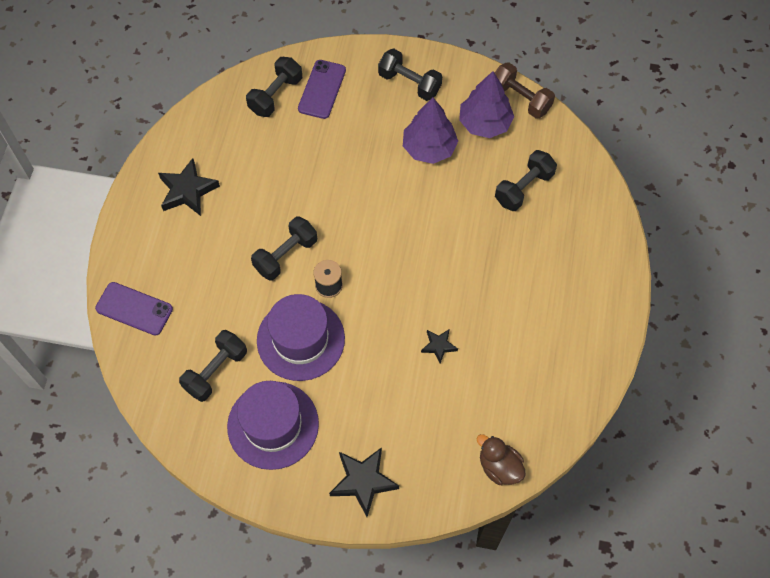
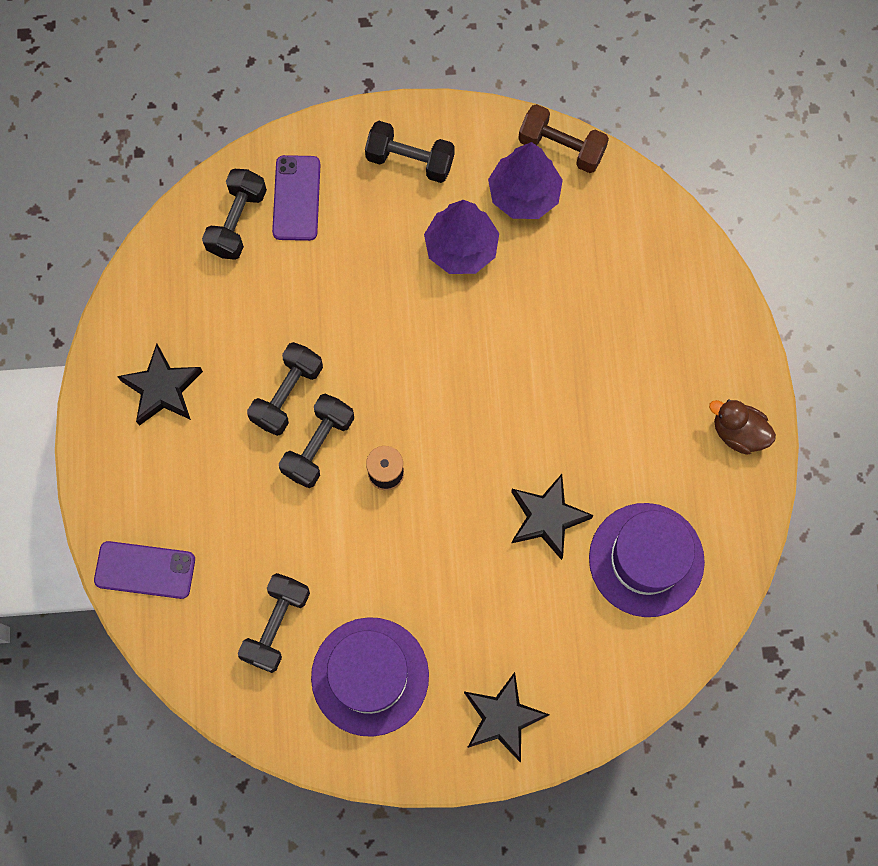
camera: 15 degrees left, 10 degrees up
purple hat [257,294,345,381] -> purple hat moved to [589,503,705,617]
black star [421,329,458,364] -> black star [511,474,594,560], size x1.79
brown duck [477,434,526,485] -> brown duck moved to [709,399,776,454]
black dumbbell [495,150,557,211] -> black dumbbell moved to [247,342,323,436]

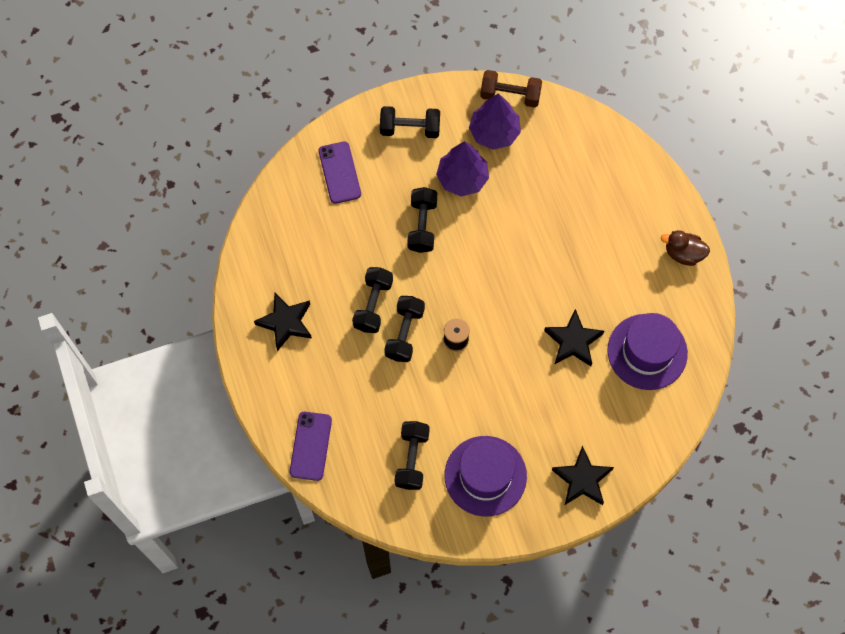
camera: 15 degrees left, 5 degrees down
purple phone [94,541,195,599] -> purple phone turned 75 degrees counterclockwise [290,412,332,481]
black dumbbell [202,169,267,260] -> black dumbbell moved to [407,187,437,253]

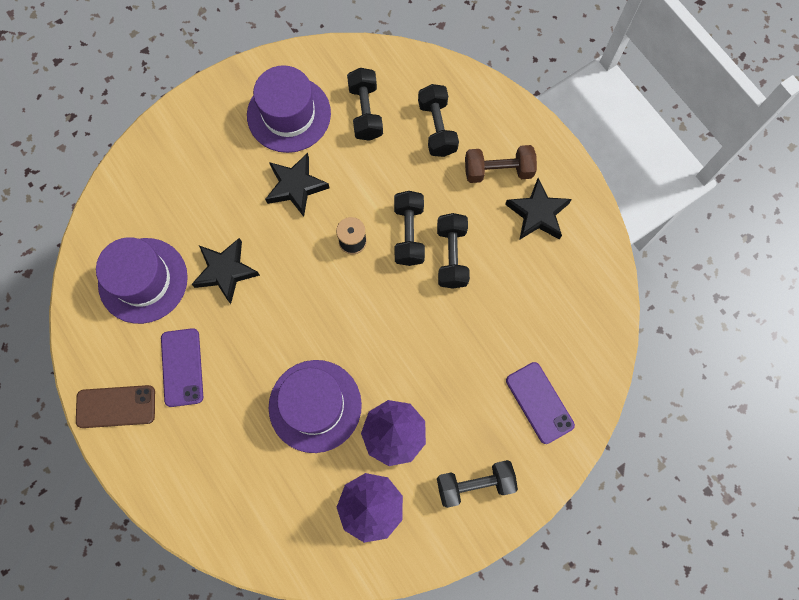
camera: 165 degrees right, 5 degrees up
purple phone [290,412,332,481] -> purple phone moved to [161,328,203,407]
black dumbbell [407,187,437,253] -> black dumbbell moved to [418,84,459,157]
brown dumbbell [480,70,542,108] -> brown dumbbell moved to [465,145,537,183]
black star [552,446,614,505] -> black star moved to [265,153,329,217]
brown duck [661,230,710,266] -> brown phone [76,385,155,428]
none -> purple hat [269,360,362,453]

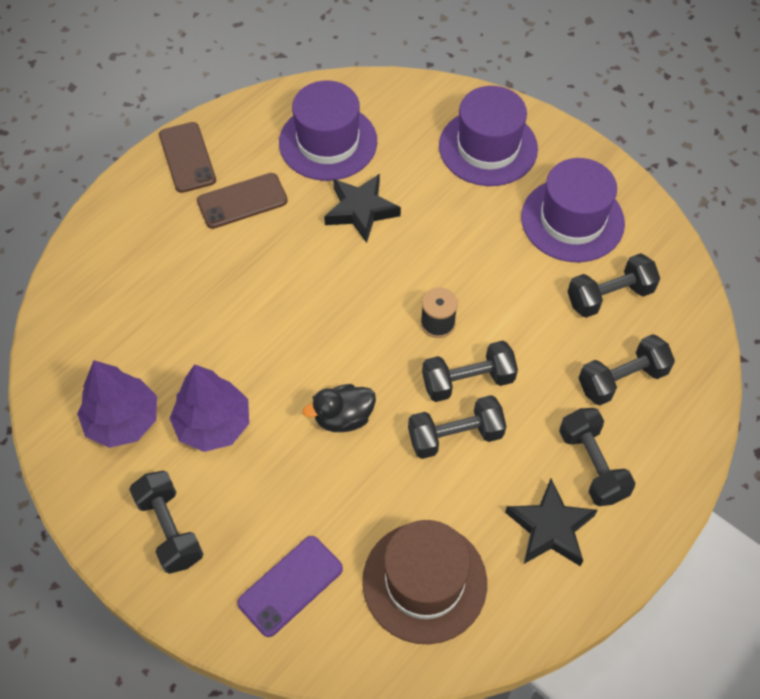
camera: 75 degrees right, 15 degrees down
purple phone [161,328,203,407] -> brown phone [197,173,288,229]
black star [265,153,329,217] -> none
purple hat [269,360,362,453] -> purple hat moved to [439,86,538,186]
brown dumbbell [465,145,537,183] -> black dumbbell [559,408,635,506]
none -> black duck [303,384,376,432]
none -> brown hat [362,520,487,644]

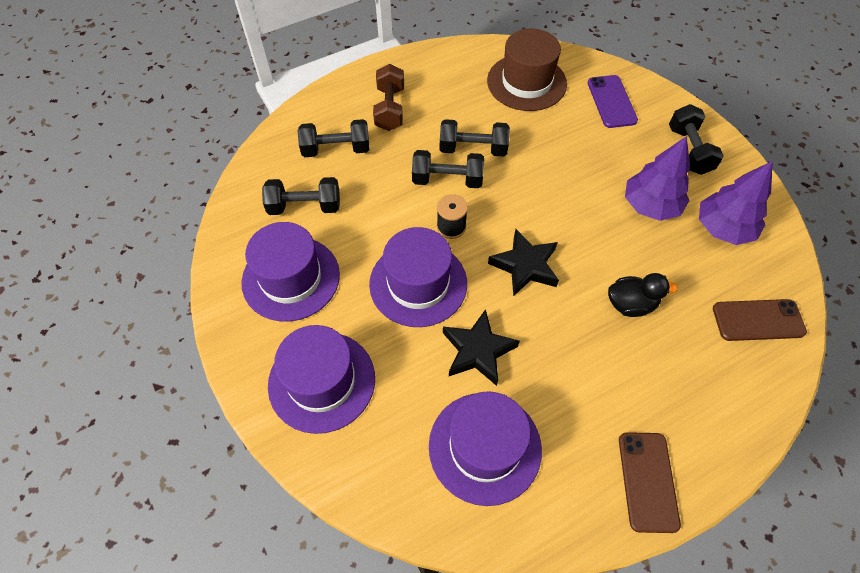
camera: 160 degrees left, 0 degrees up
brown phone [197,173,288,229] -> brown phone moved to [713,299,807,341]
purple phone [237,536,343,637] -> purple phone turned 75 degrees counterclockwise [588,75,638,128]
black duck [303,384,376,432] -> black duck moved to [608,273,678,317]
black star [505,479,597,566] -> black star moved to [488,229,559,297]
black dumbbell [559,408,635,506] -> brown dumbbell [373,64,404,131]
none -> purple hat [369,227,467,327]

